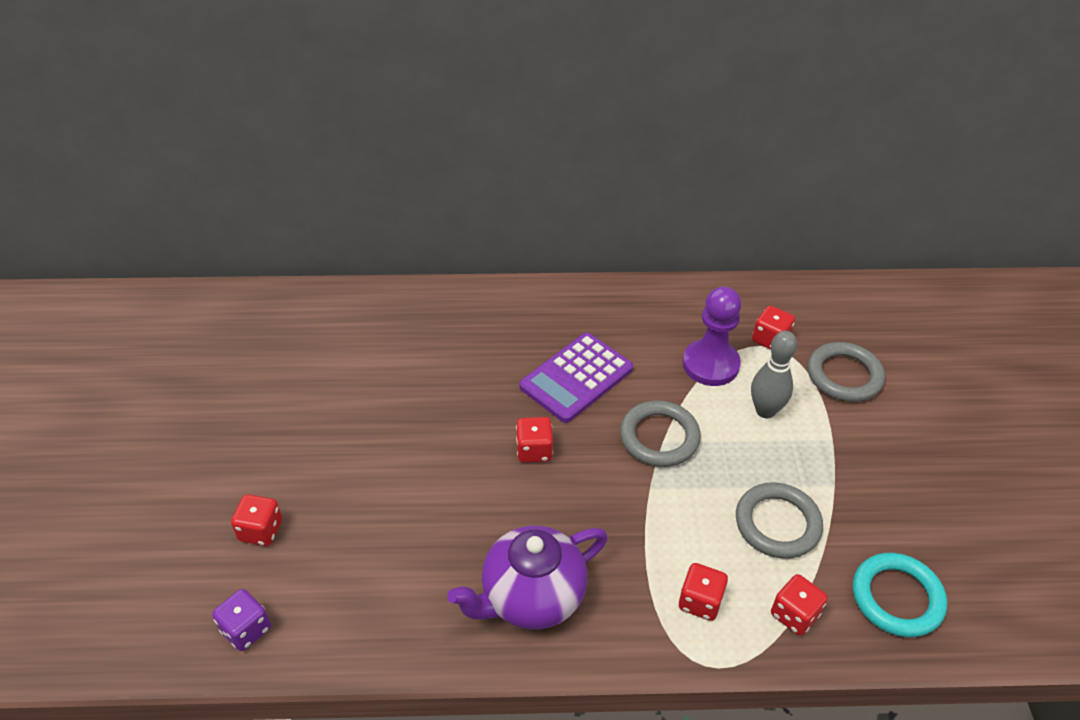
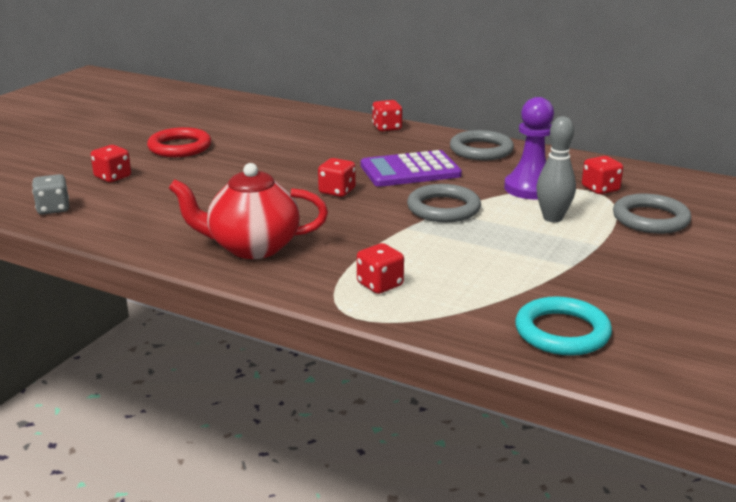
camera: 30 degrees right, 20 degrees down
purple dice [212,589,271,651] -> grey dice [32,174,69,215]
purple teapot [447,525,608,629] -> red teapot [168,163,328,259]
grey ring [736,482,823,559] -> grey ring moved to [450,130,514,160]
red dice [771,574,827,635] -> red dice moved to [372,100,403,131]
none -> red ring [147,127,211,157]

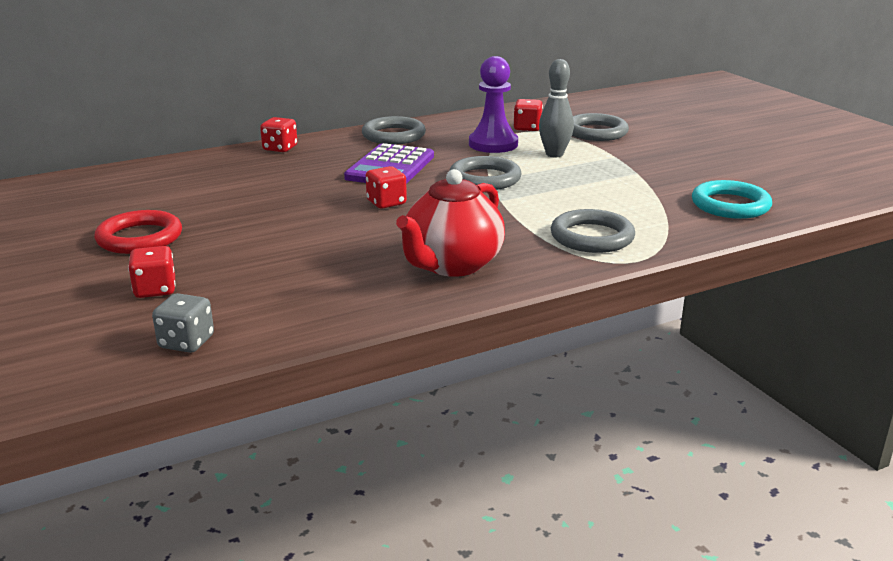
camera: 55 degrees left, 0 degrees up
red dice [357,243,404,294] -> grey ring [551,209,635,253]

